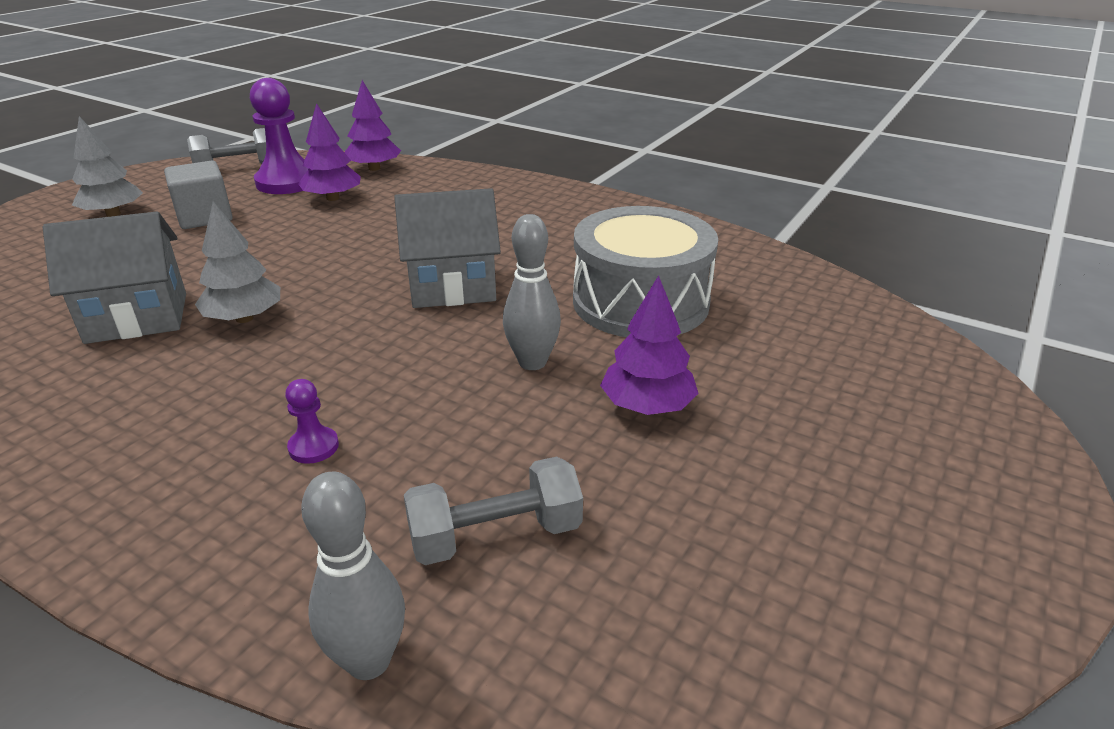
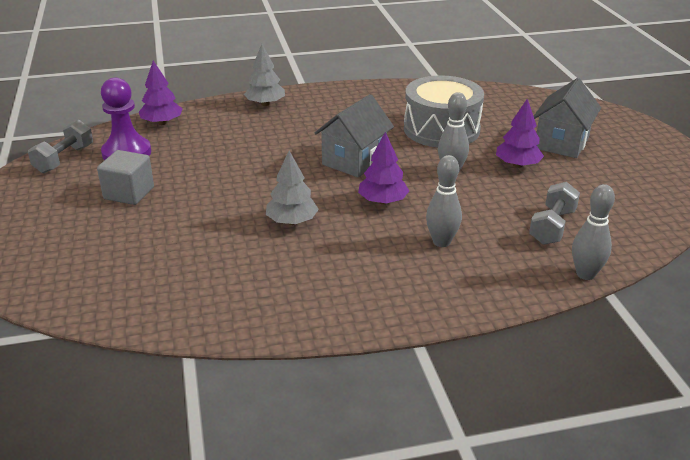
camera: 45 degrees left, 0 degrees up
grey house [43,212,186,344] -> grey house moved to [534,78,601,158]
grey tree [72,116,143,217] -> grey tree moved to [244,44,285,106]
purple pawn [285,379,339,464] -> grey bowling pin [426,155,462,247]
purple tree [298,103,361,201] -> purple tree moved to [358,132,409,205]

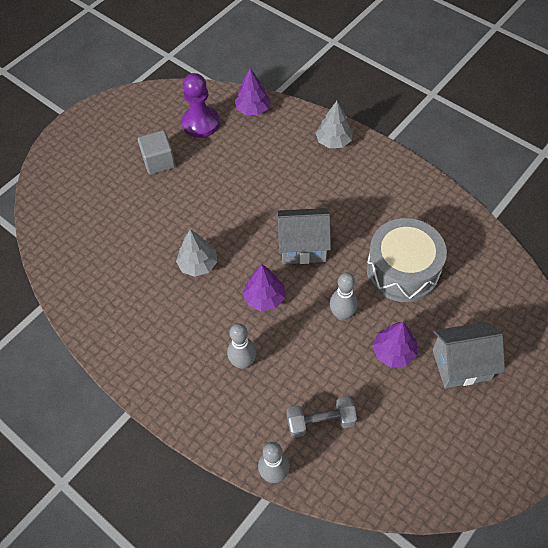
camera: 55 degrees right, 25 degrees up
grey dumbbell [28,120,93,173] -> none

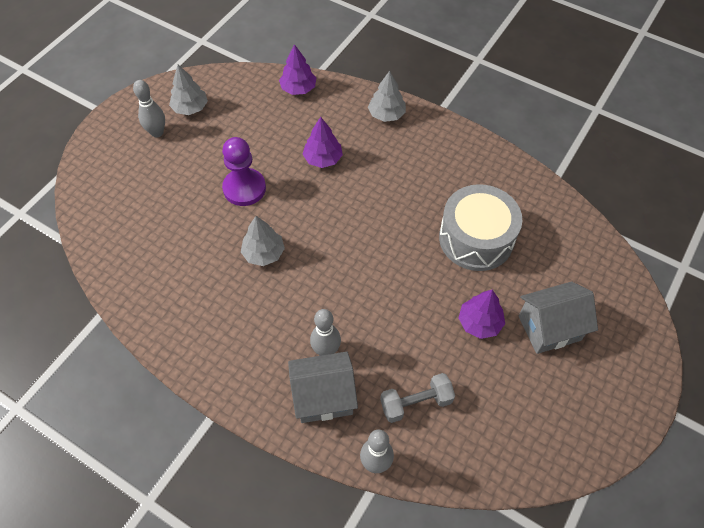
camera: 10 degrees left, 0 degrees up
grey cube [138,130,176,175] -> none
purple pawn [181,73,220,138] -> purple pawn moved to [222,137,266,206]
purple tree [243,265,285,311] -> purple tree moved to [302,117,343,168]
grey house [277,208,331,264] -> grey house moved to [288,352,358,423]
grey bowling pin [330,272,358,321] -> grey bowling pin moved to [133,80,165,138]
none -> grey tree [169,65,208,115]

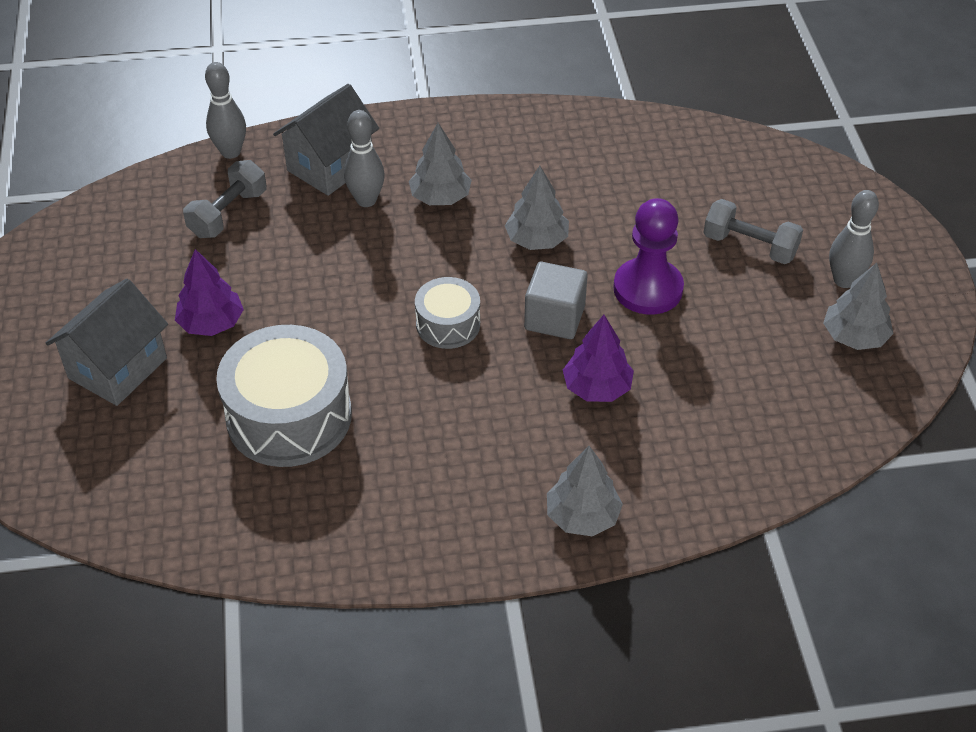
camera: 140 degrees right, 10 degrees down
purple tree [279,44,316,95] -> none
none -> grey tree [409,123,472,205]
none -> grey drum [415,277,480,349]
none -> grey cube [524,262,588,339]
none -> grey dumbbell [703,199,803,264]

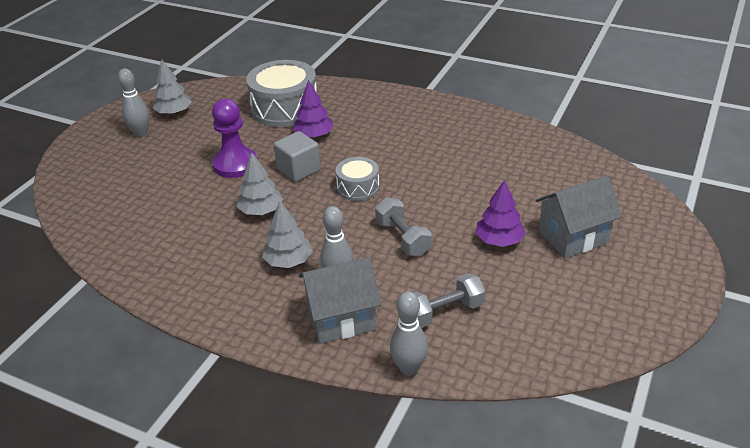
camera: 145 degrees left, 10 degrees down
grey drum [216,325,352,467] -> grey drum moved to [246,60,316,127]
grey tree [547,446,623,536] -> none
grey dumbbell [703,199,803,264] -> grey dumbbell moved to [375,197,432,256]

